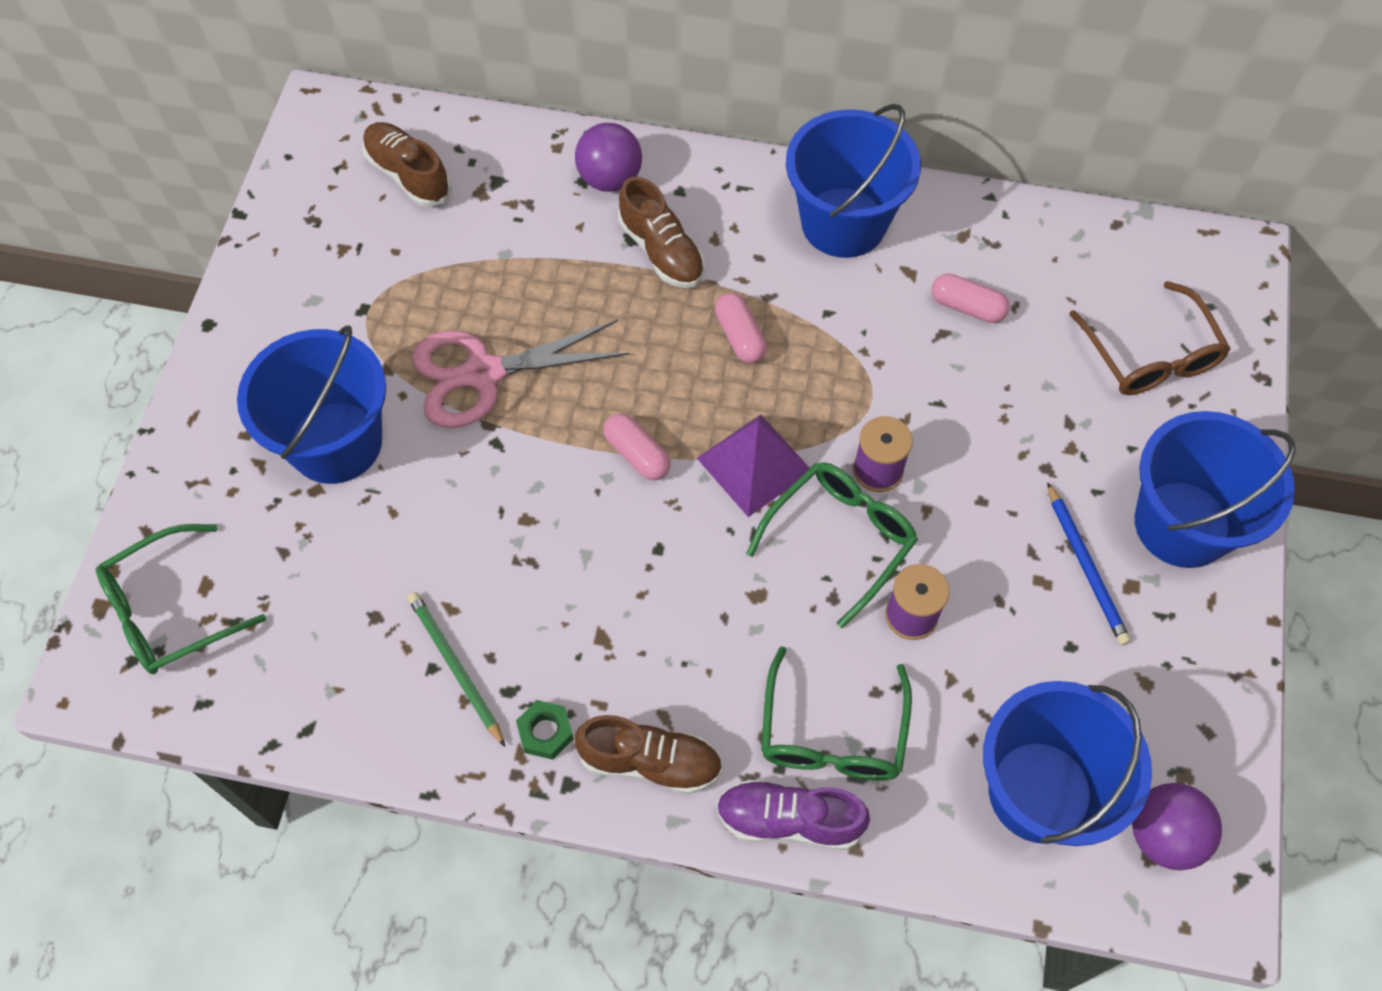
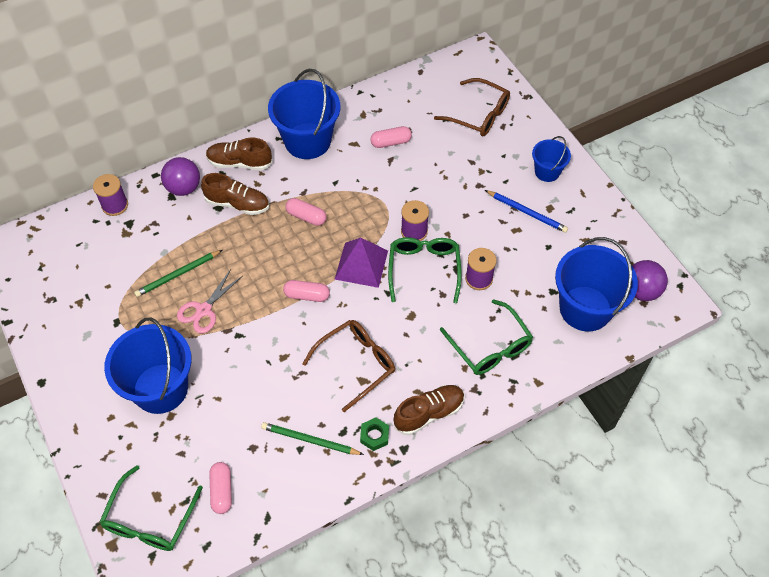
camera: 40 degrees left, 5 degrees down
brown shoe [362,122,452,207] -> brown shoe moved to [206,138,273,170]
pink scissors [412,319,629,428] -> pink scissors [177,269,242,334], size x0.63
purple shoe [716,780,870,850] -> none
blue bucket [1135,411,1296,568] -> blue bucket [532,136,571,182], size x0.53
none -> purple spool [93,174,128,216]
none -> green pencil [134,250,222,297]
none -> pink capsule [209,462,232,514]
none -> brown glasses [302,320,395,412]

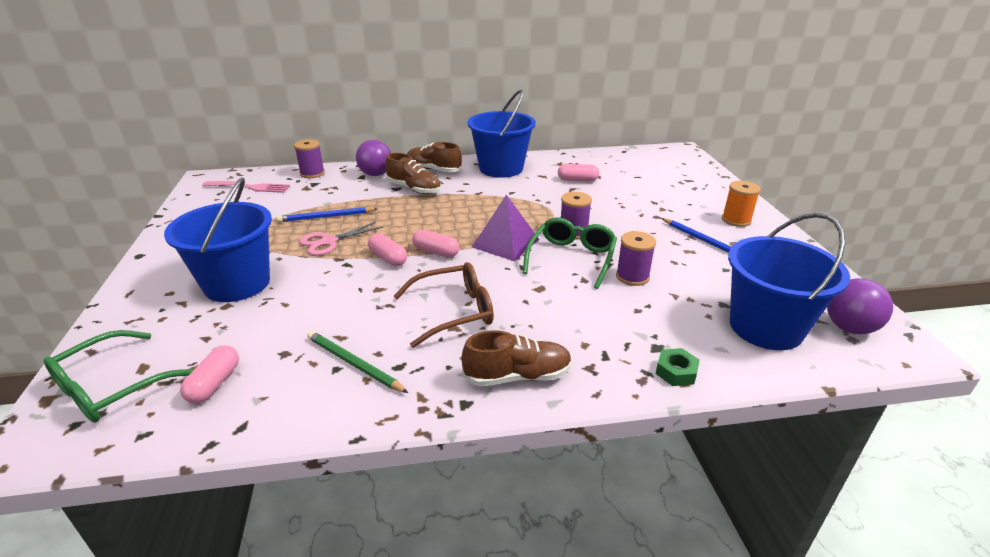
camera: 20 degrees right, 25 degrees down
green pencil [134,250,222,297] -> blue pencil [277,207,377,222]
pink capsule [286,198,327,226] -> pink capsule moved to [368,233,407,266]
green nut [360,417,389,451] -> green nut moved to [656,348,700,386]
brown glasses [434,78,510,136] -> none
green glasses [440,299,533,375] -> none
blue bucket [532,136,571,182] -> orange spool [722,181,761,227]
none -> pink fork [202,181,290,193]

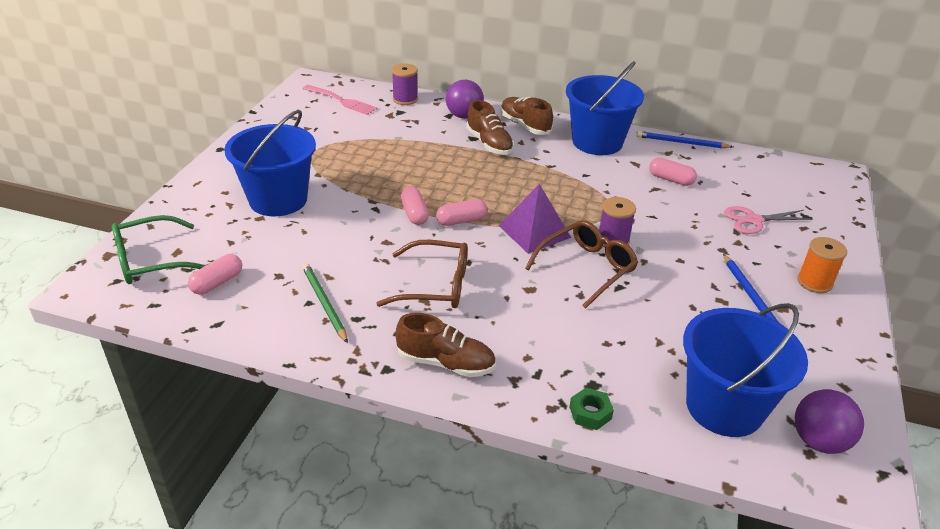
camera: 25 degrees right, 5 degrees up
blue pencil [277,207,377,222] -> blue pencil moved to [637,131,733,148]
pink scissors [299,222,383,256] -> pink scissors moved to [724,206,812,234]
pink capsule [412,230,459,258] -> pink capsule turned 75 degrees counterclockwise [436,199,487,226]
green glasses [523,217,617,289] -> brown glasses [525,220,638,309]
purple spool [616,231,656,286] -> none

